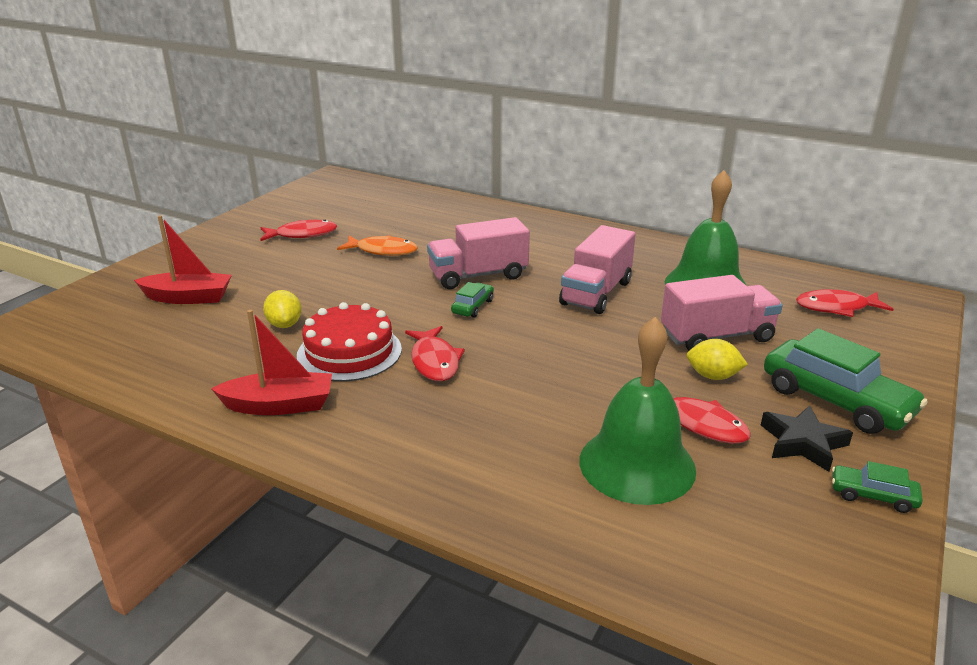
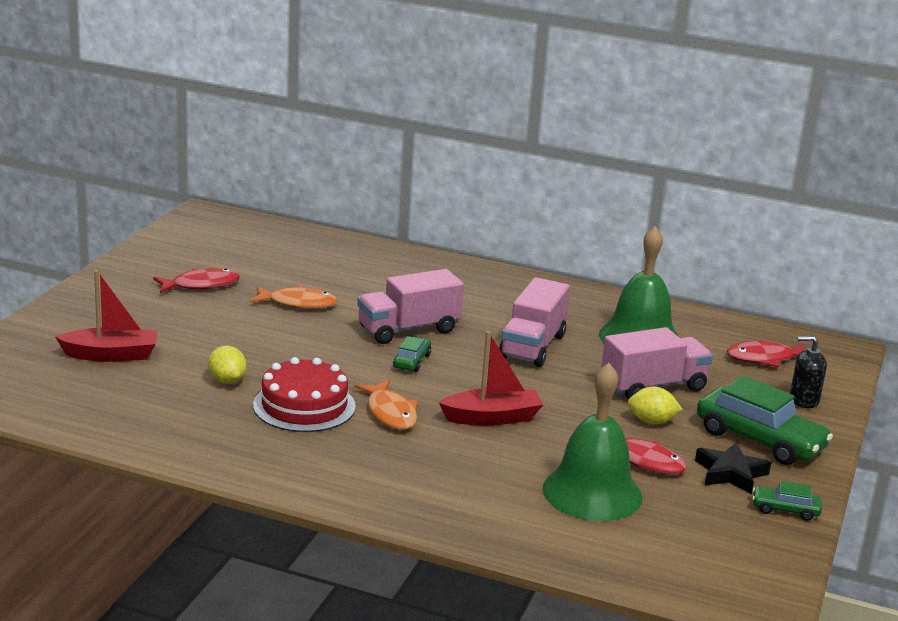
camera: 10 degrees left, 5 degrees down
red boat [211,310,332,415] -> red boat moved to [439,331,543,426]
red fish [405,326,465,381] -> orange fish [355,380,418,430]
none -> black soap dispenser [790,336,827,408]

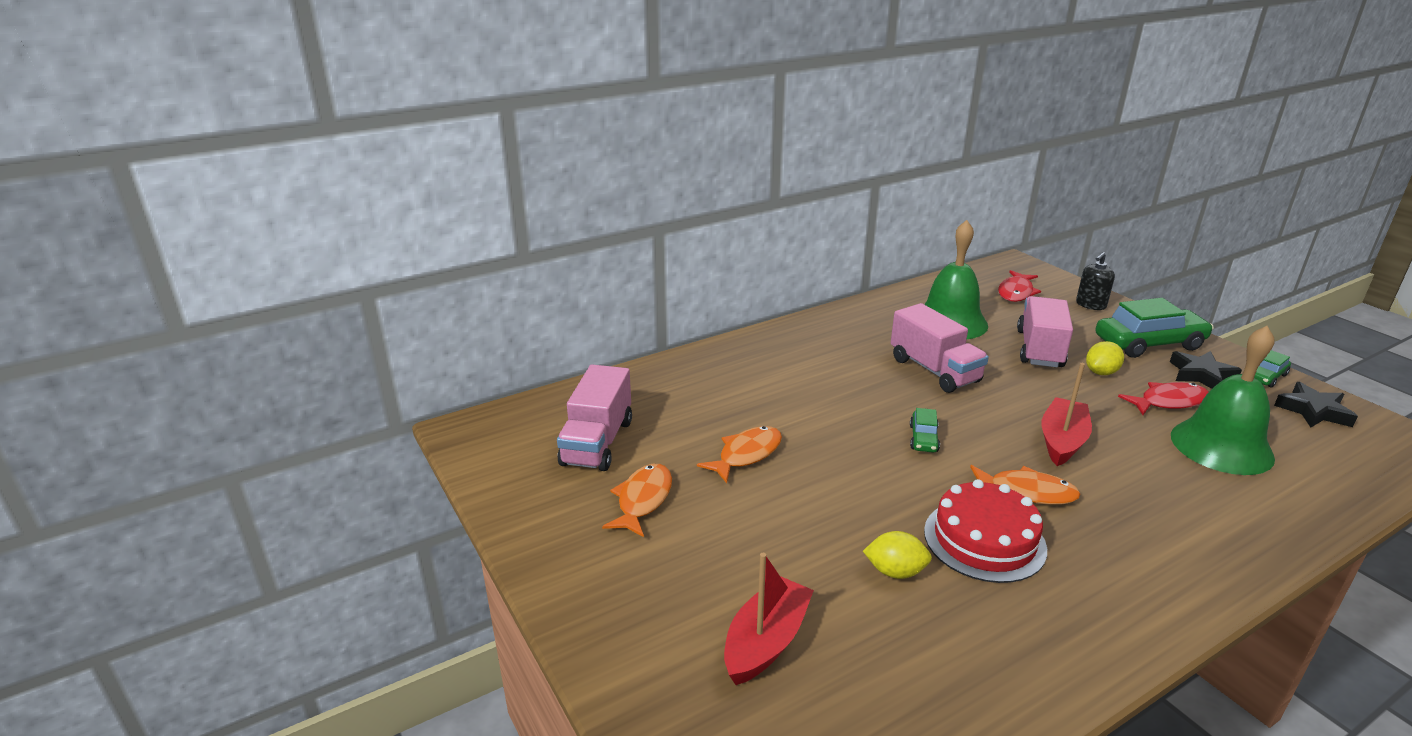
camera: 50 degrees left, 5 degrees up
red fish [153,268,240,293] -> orange fish [602,464,672,537]
pink truck [357,269,464,344] -> pink truck moved to [557,364,632,471]
green car [393,336,431,372] -> green car turned 135 degrees counterclockwise [910,408,940,453]
none -> black star [1274,382,1358,428]

